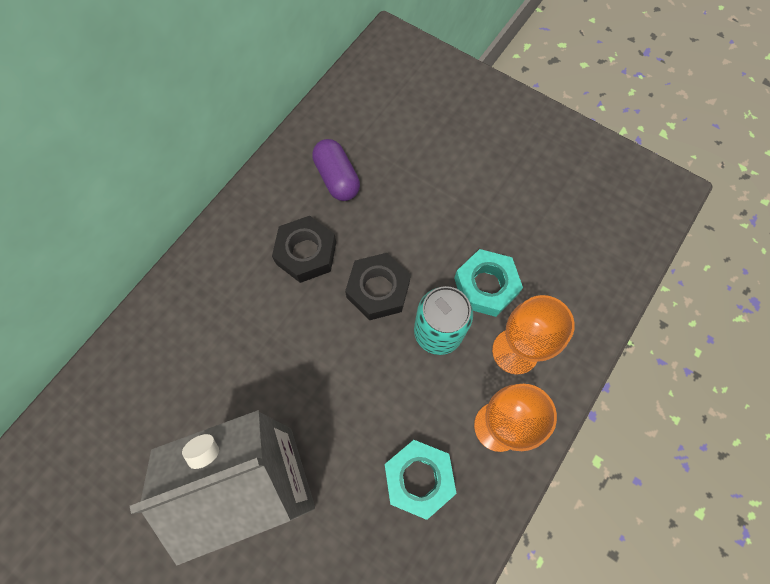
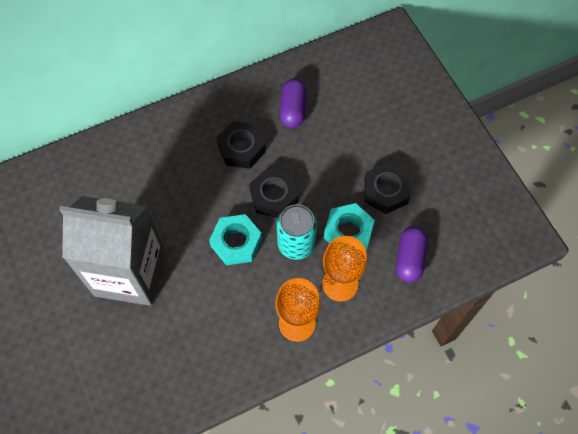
camera: 30 degrees right, 5 degrees down
turquoise nut [385,440,457,520] -> turquoise nut moved to [209,214,262,265]
none -> black nut [364,162,410,214]
none -> purple capsule [396,226,428,282]

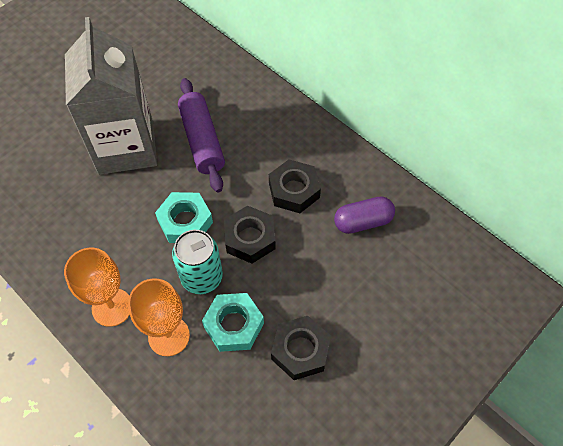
camera: 70 degrees right, 5 degrees down
purple capsule [396,226,428,282] -> none
none -> purple rolling pin [178,78,225,192]

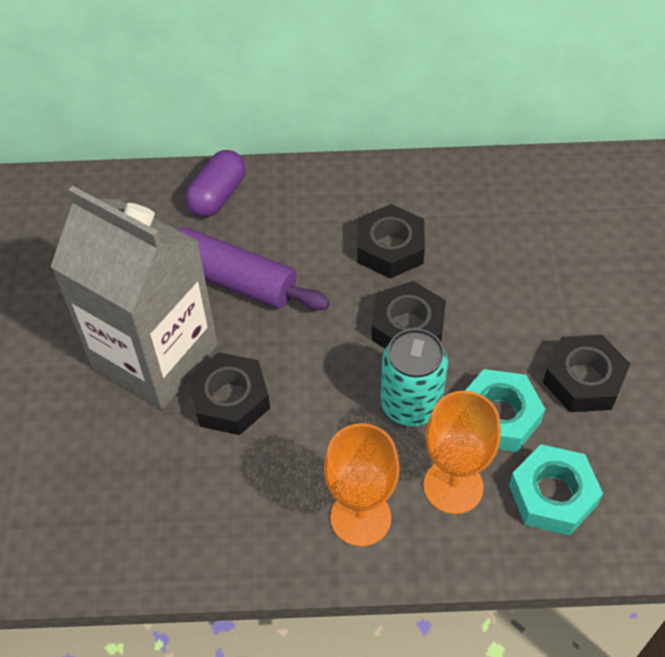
camera: 45 degrees left, 5 degrees down
turquoise nut [155,192,213,243] -> turquoise nut moved to [509,444,603,536]
purple capsule [334,196,395,234] -> purple capsule moved to [185,150,246,217]
none -> black nut [188,352,270,435]

